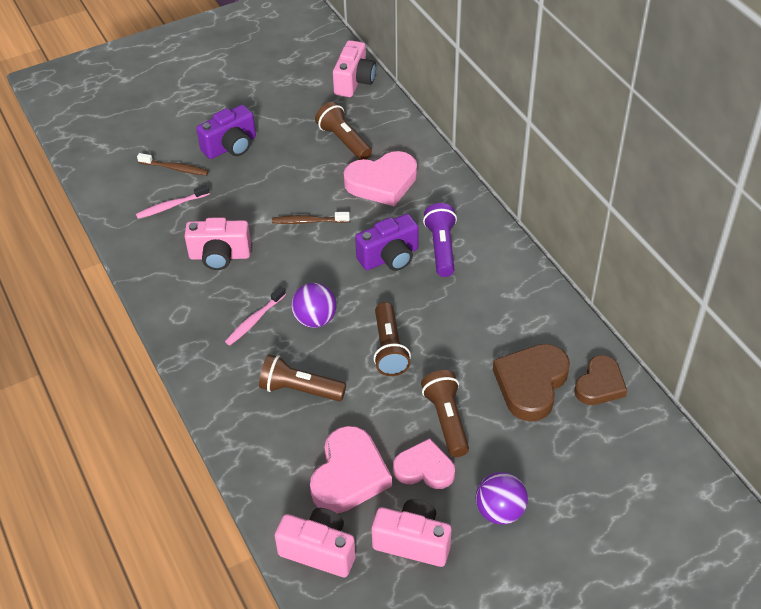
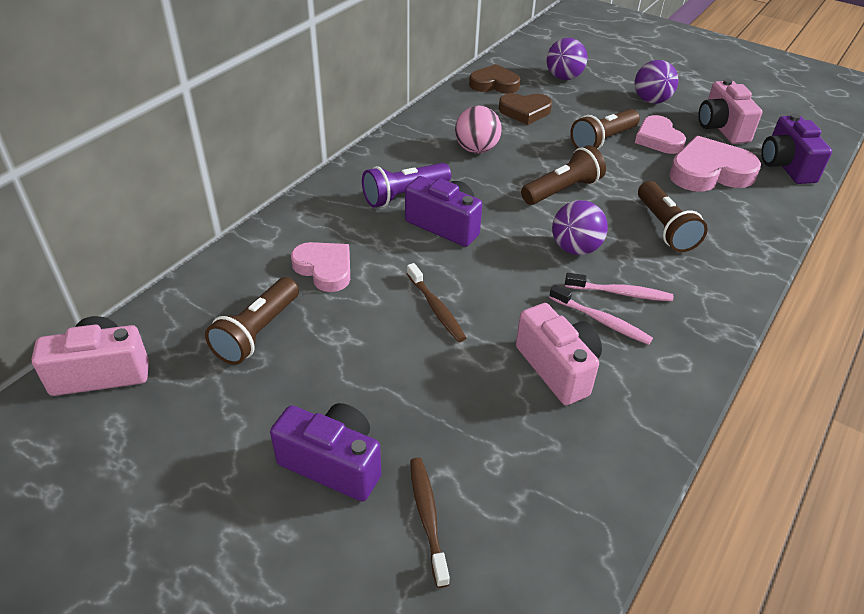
camera: 120 degrees left, 5 degrees down
pink toothbrush [136,185,210,219] -> pink toothbrush moved to [549,285,653,345]
pink camera [275,508,356,577] -> purple camera [761,114,832,184]
pink heart [344,151,417,206] -> pink heart [291,242,350,292], size x0.66
brown heart [493,344,570,421] -> brown heart [499,93,552,125], size x0.66
none -> pink ball [455,106,502,154]
none -> purple ball [547,38,587,80]

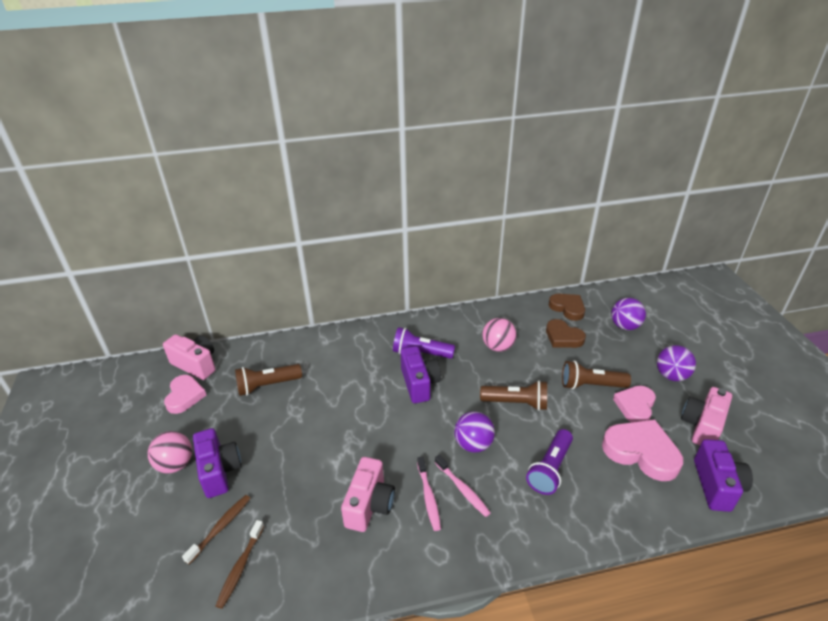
camera: 45 degrees right, 5 degrees down
pink heart [291,242,350,292] -> pink heart moved to [164,375,206,414]
brown toothbrush [407,263,466,342] -> brown toothbrush moved to [216,520,264,609]
brown flashlight [638,181,708,252] -> purple flashlight [526,429,573,495]
purple camera [761,114,832,184] -> purple camera turned 150 degrees clockwise [694,439,753,512]
none -> pink ball [148,431,192,473]

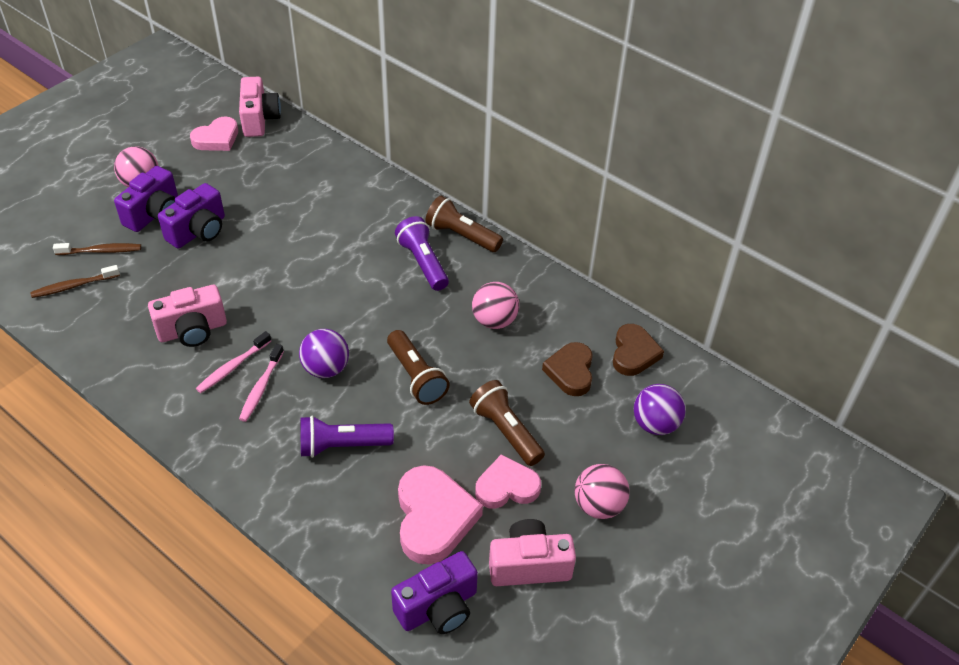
camera: 50 degrees right, 10 degrees up
brown flashlight [235,364,302,396] -> brown flashlight moved to [425,196,503,252]
purple camera [401,346,441,403] -> purple camera moved to [158,183,225,249]
purple ball [657,345,696,381] -> pink ball [575,464,630,519]

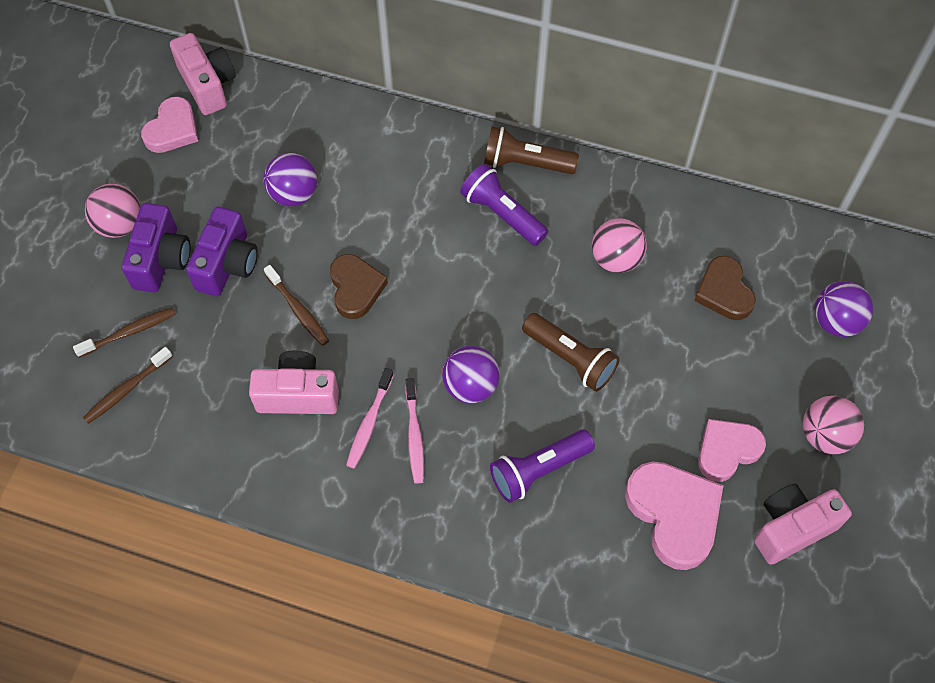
camera: 20 degrees left, 15 degrees up
pink camera [148,285,227,347] -> pink camera turned 135 degrees counterclockwise [249,350,339,414]
purple camera [391,551,478,634] -> none
brown flashlight [469,380,545,466] -> none
brown heart [613,324,664,376] -> brown heart moved to [330,254,388,319]
none -> purple ball [263,153,317,206]
none -> brown toothbrush [264,265,329,346]

